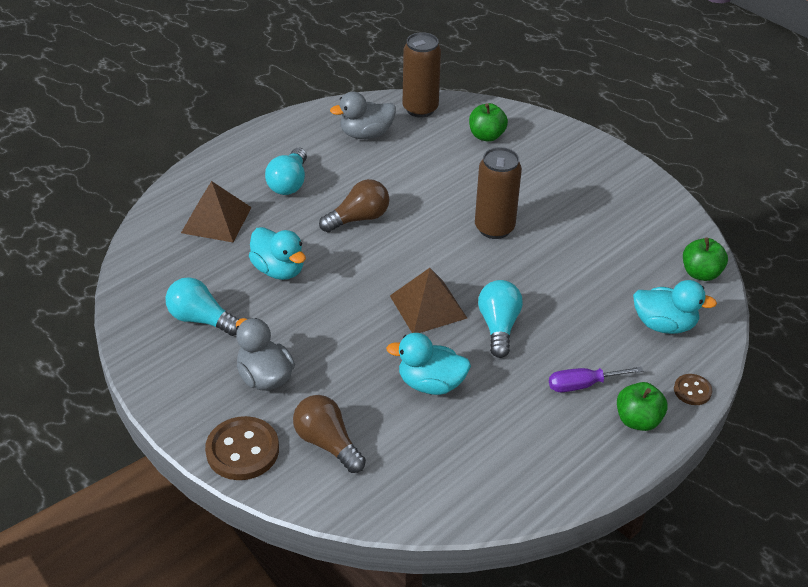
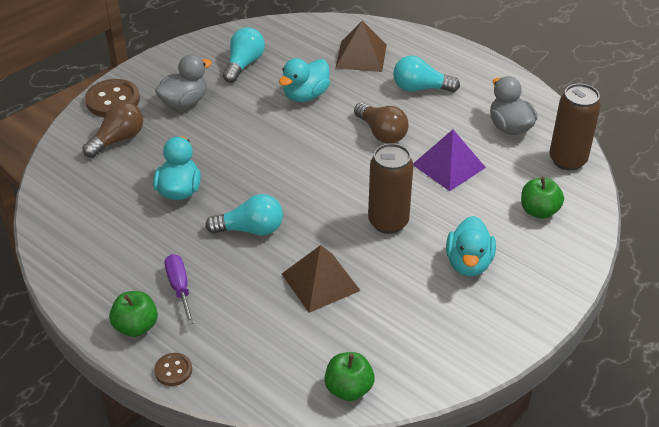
camera: 85 degrees right, 0 degrees up
brown pyramid [390,268,467,333] -> brown pyramid moved to [282,245,361,313]
turquoise duck [633,280,717,334] -> turquoise duck moved to [446,216,496,276]
none -> purple pyramid [413,130,486,191]

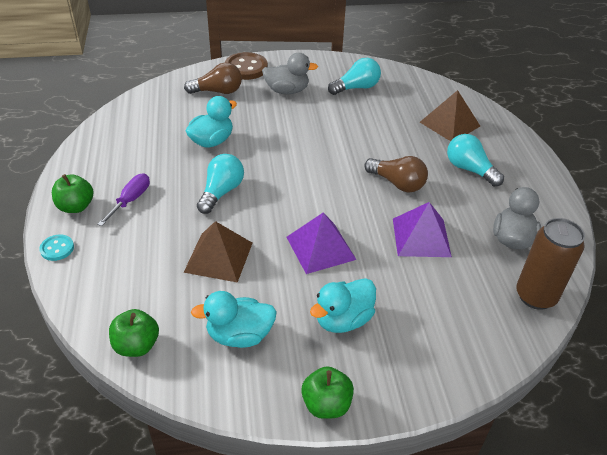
camera: 40 degrees right, 0 degrees up
brown button [154,353,192,386] -> turquoise button [39,234,74,261]
turquoise light bulb [205,194,283,235] -> turquoise light bulb turned 105 degrees counterclockwise [197,154,244,214]
turquoise duck [279,58,330,102] -> turquoise duck moved to [191,291,277,348]
brown light bulb [354,102,409,144] -> brown light bulb turned 60 degrees counterclockwise [364,156,428,192]
brown can [368,143,413,234] -> purple pyramid [286,212,357,274]
green apple [521,177,564,219] -> green apple moved to [301,366,354,419]

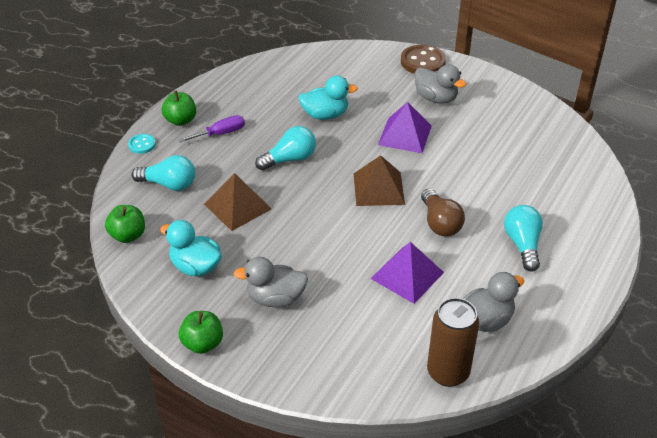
camera: 40 degrees right, 0 degrees up
brown light bulb [184,63,242,94] -> none
purple pyramid [286,212,357,274] -> purple pyramid moved to [378,102,432,153]
turquoise duck [310,278,376,333] -> grey duck [233,257,308,308]
turquoise light bulb [328,58,381,95] -> turquoise light bulb moved to [131,155,195,191]
brown pyramid [420,90,480,141] -> brown pyramid moved to [353,155,405,206]

